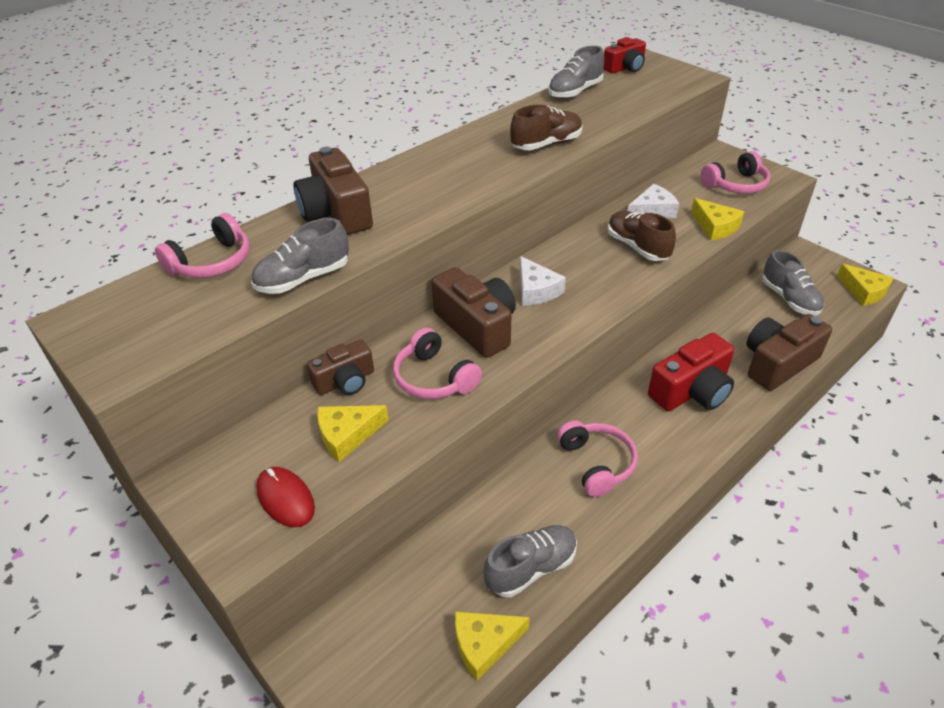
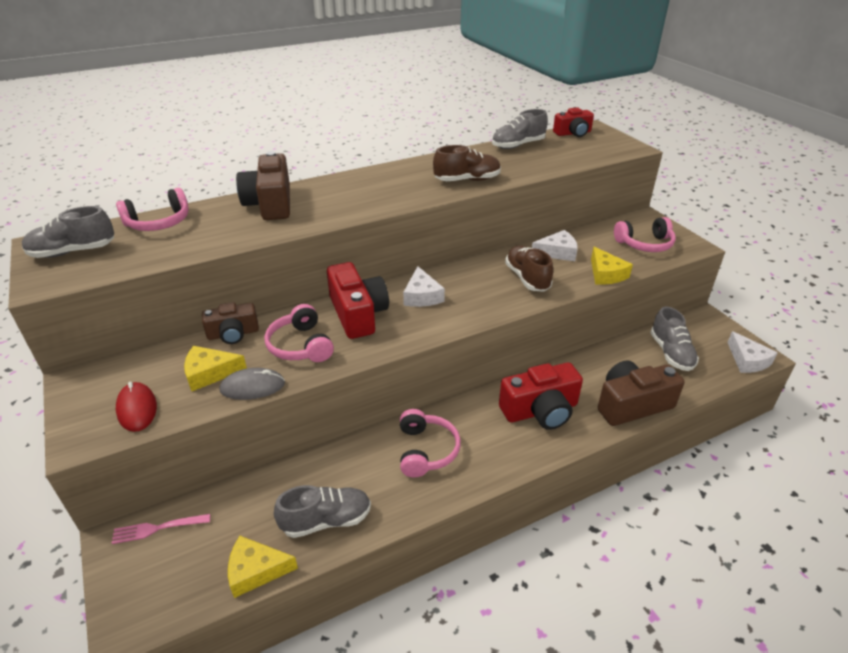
camera: 15 degrees right, 5 degrees down
grey shoe [251,218,349,294] -> grey shoe moved to [22,206,114,258]
brown camera [431,267,516,358] -> red camera [327,262,389,339]
yellow cheese [837,264,893,306] -> white cheese [727,331,778,373]
none -> pink fork [111,514,210,544]
none -> grey mouse [219,368,285,400]

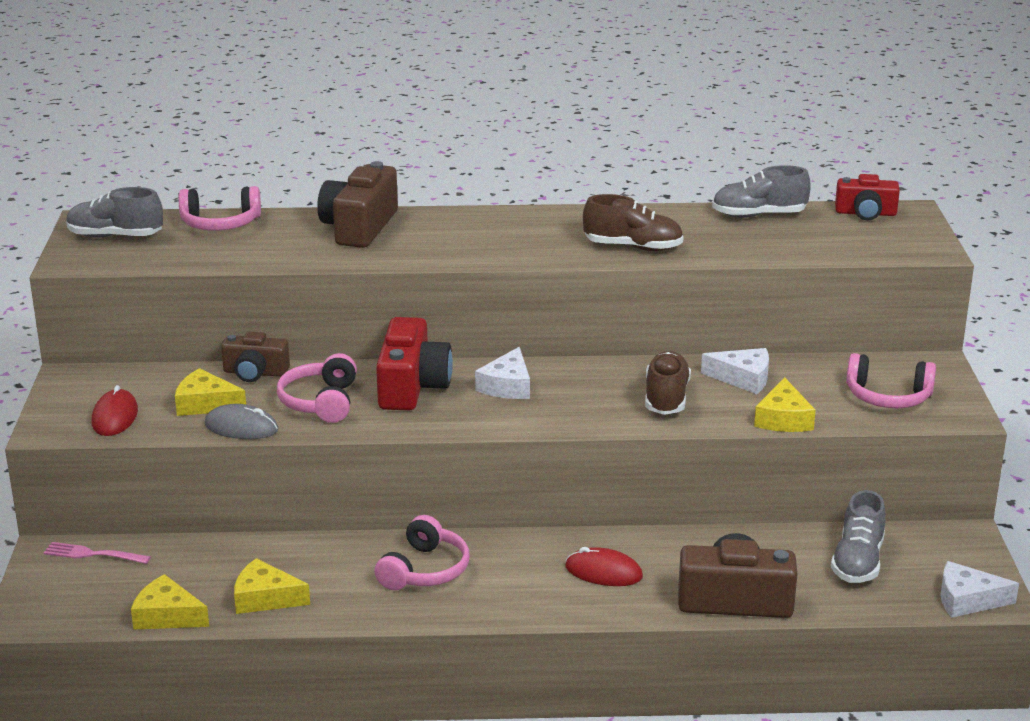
camera: 25 degrees right, 10 degrees down
grey shoe [274,485,371,538] -> yellow cheese [234,558,310,614]
red camera [499,362,583,430] -> red mouse [565,547,643,586]
white cheese [727,331,778,373] -> white cheese turned 90 degrees clockwise [941,561,1019,618]

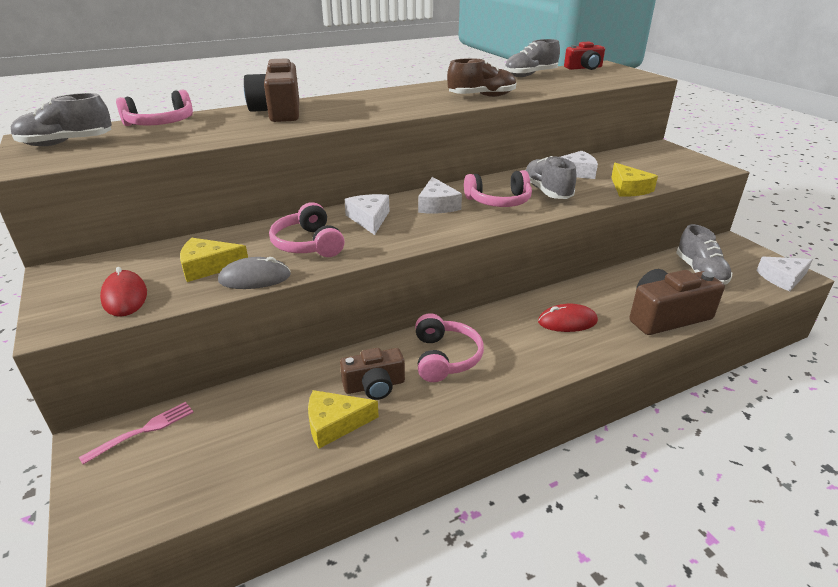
camera: 25 degrees left, 5 degrees up
pink fork [43,542,151,564] -> pink fork turned 150 degrees clockwise [79,402,194,465]
yellow cheese [131,574,209,630] -> none
brown camera [221,331,290,382] -> brown camera moved to [340,348,405,400]
red camera [376,317,453,411] -> white cheese [344,194,389,235]
brown shoe [645,351,691,415] -> grey shoe [525,156,576,199]
pink headphones [846,353,936,408] -> pink headphones moved to [464,170,532,207]

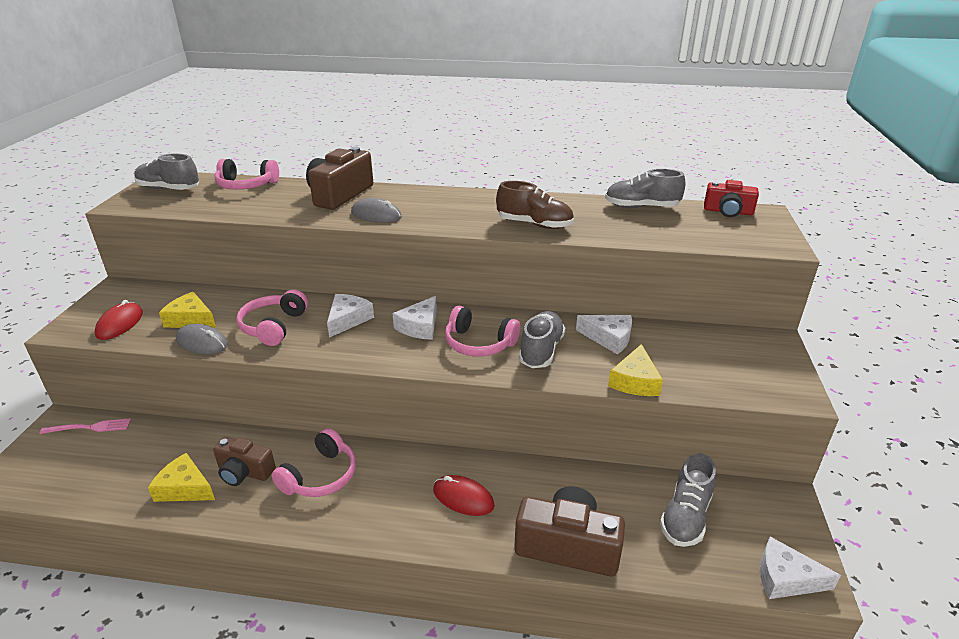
camera: 35 degrees right, 0 degrees up
none -> grey mouse [351,198,402,223]

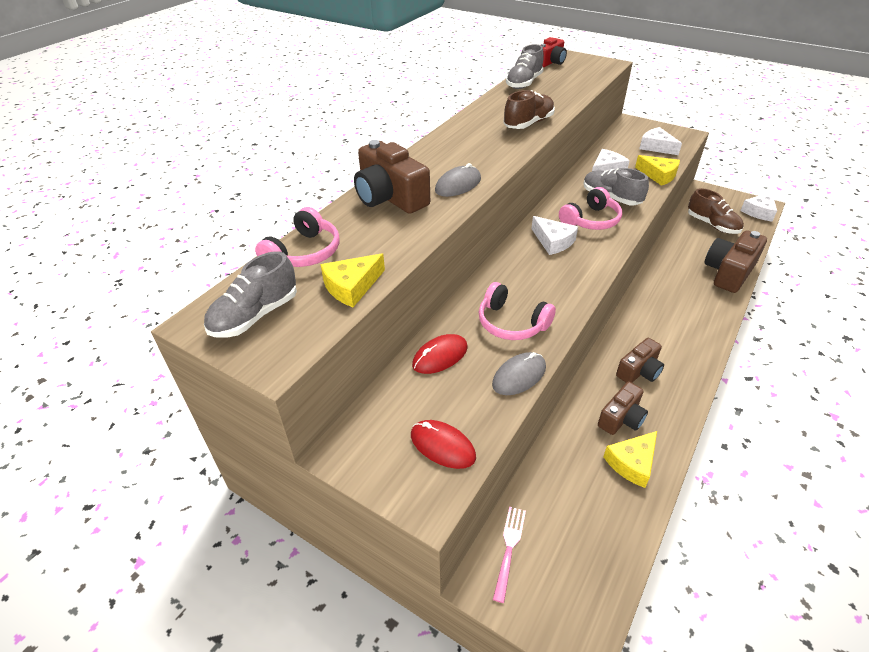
camera: 65 degrees left, 10 degrees up
yellow cheese [159,292,216,328] -> yellow cheese moved to [320,253,385,307]
pink headphones [272,428,356,497] -> brown camera [616,338,664,383]
white cheese [327,294,374,338] -> white cheese moved to [639,127,682,155]
red mouse [433,475,495,516] -> red mouse moved to [412,334,468,374]
grey shoe [660,453,716,547] -> brown shoe [688,188,744,234]

